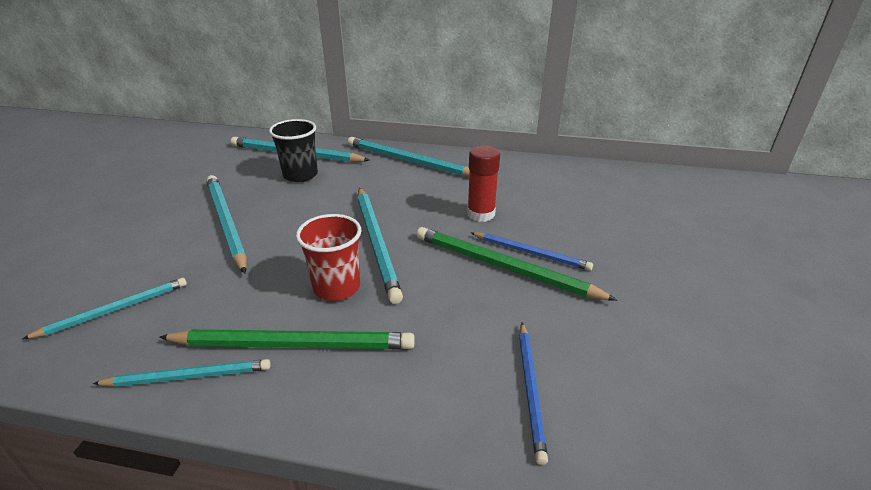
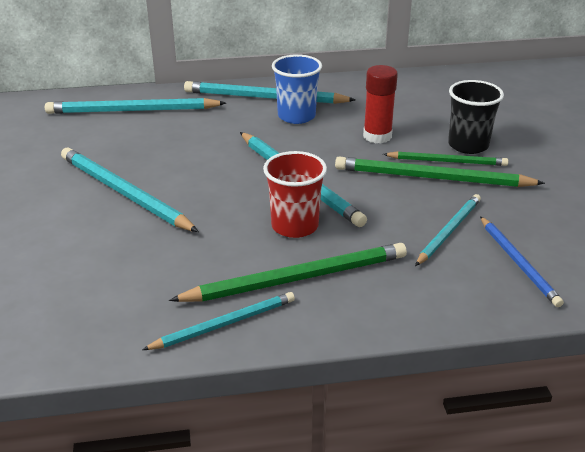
camera: 20 degrees left, 0 degrees up
turquoise pencil [22,278,187,339] -> turquoise pencil moved to [415,194,481,266]
black cup [269,119,318,182] -> black cup moved to [448,80,504,154]
blue pencil [471,232,593,271] -> green pencil [383,151,508,166]
none -> blue cup [272,54,322,124]

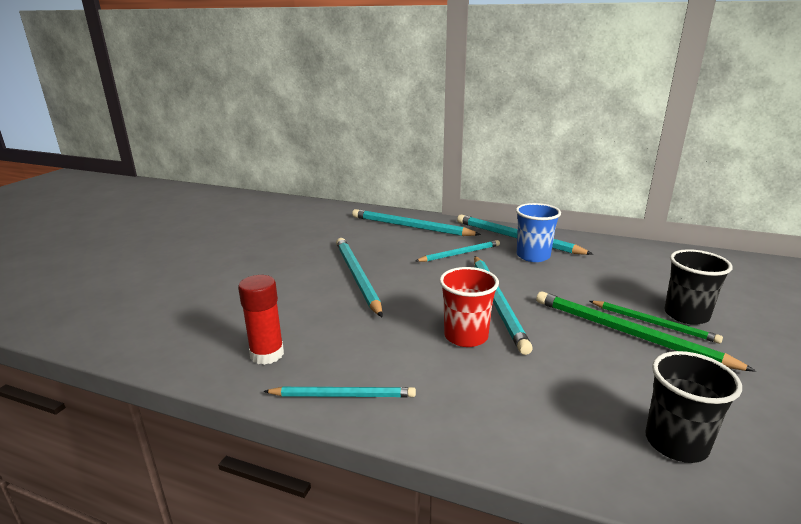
camera: 30 degrees right, 10 degrees down
green pencil [169,243,407,302] -> none
red glue stick [363,65,398,144] -> red glue stick moved to [238,275,284,365]
turquoise pencil [415,194,481,266] -> turquoise pencil moved to [415,240,500,262]
blue pencil [480,216,564,307] -> black cup [645,351,742,463]

